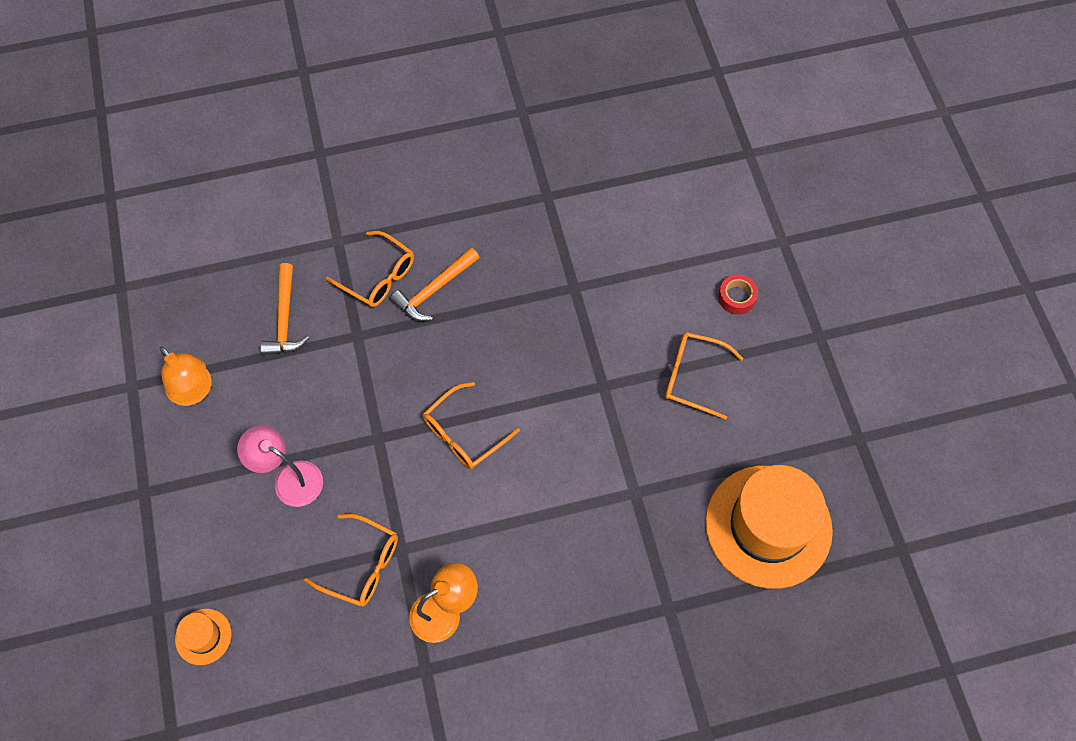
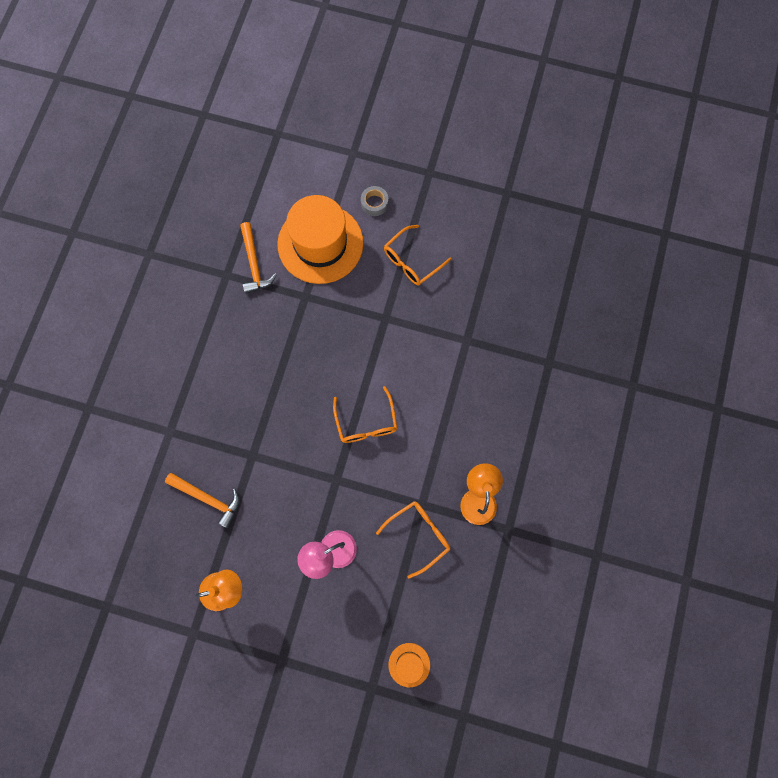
camera: 60 degrees left, 10 degrees up
orange glasses [326,231,414,307] -> none
orange hammer [390,248,480,321] -> orange hammer moved to [240,222,277,294]
orange hat [705,465,833,589] -> orange hat moved to [277,195,364,284]
red tape [718,274,758,315] -> grey tape [361,186,388,216]

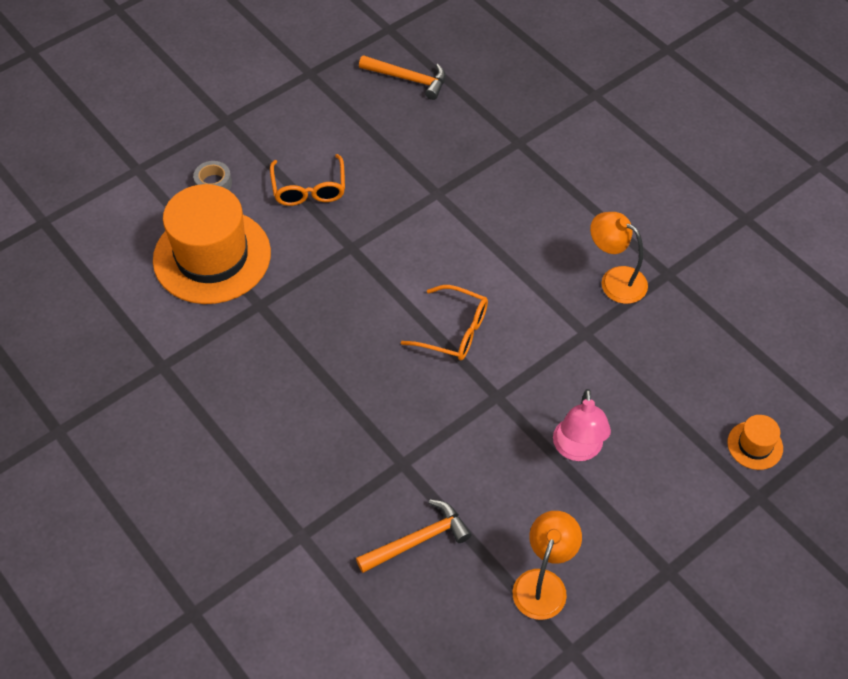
camera: 55 degrees left, 20 degrees down
orange hammer [240,222,277,294] -> orange hammer moved to [359,55,446,100]
orange glasses [376,501,450,579] -> none

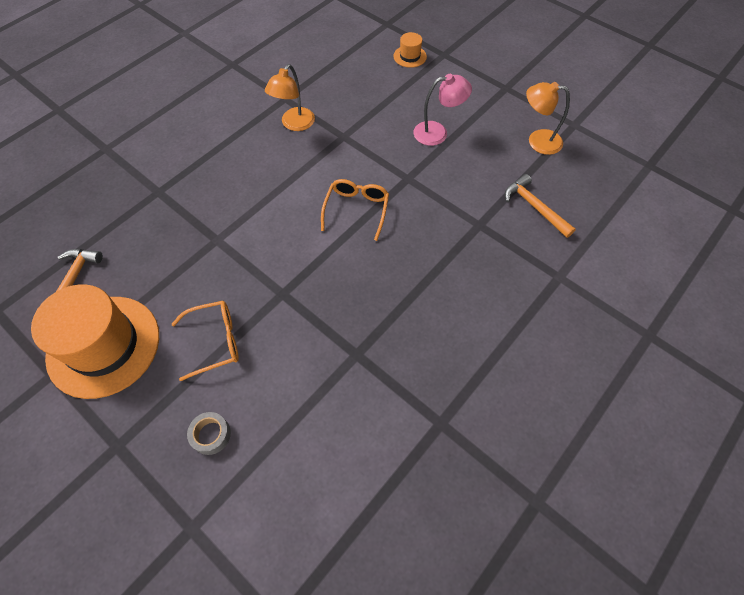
camera: 100 degrees left, 5 degrees up
orange hat [153,184,271,304] -> orange hat moved to [31,284,159,399]

